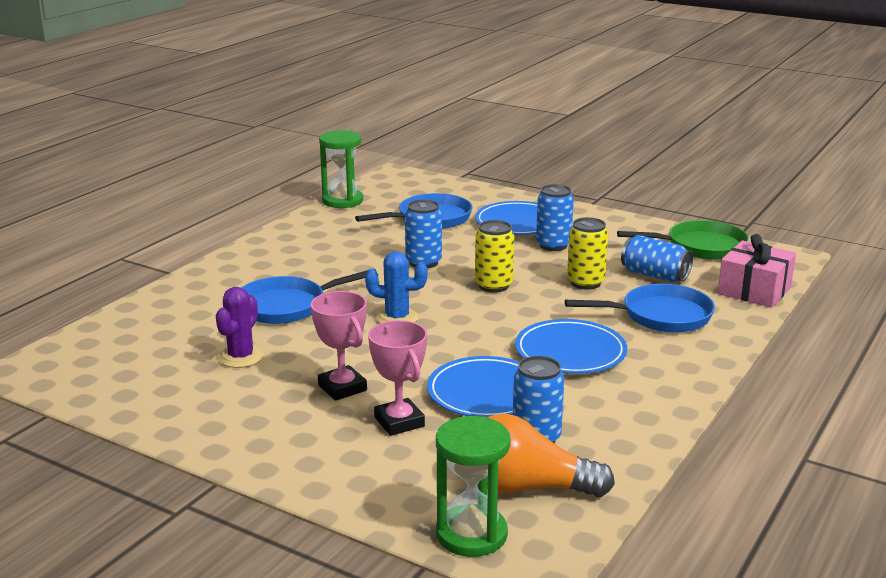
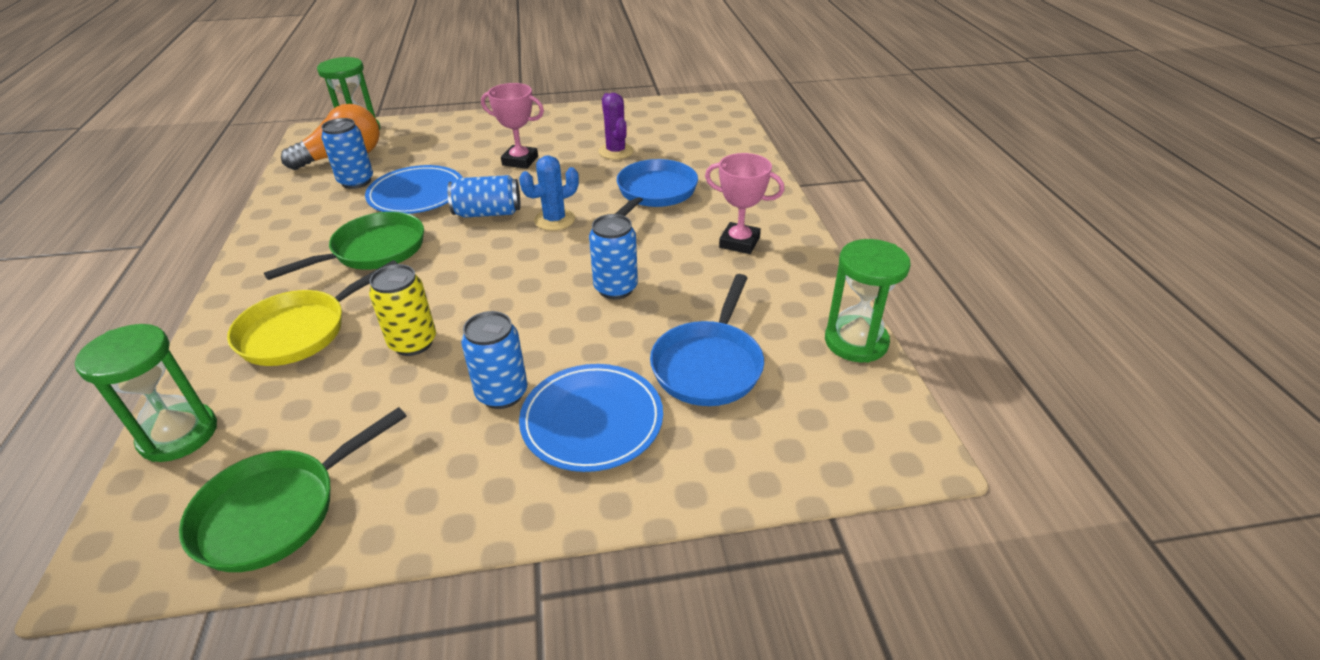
camera: 140 degrees right, 15 degrees up
pink trophy [368,320,427,436] -> pink trophy moved to [705,153,784,254]
yellow can [475,220,514,293] -> none
blue plate [515,319,627,374] -> green pan [264,212,424,280]
blue pan [565,284,715,333] -> yellow pan [227,260,398,366]
blue can [621,235,693,282] -> blue can moved to [447,175,520,218]
pink gift [718,234,796,307] -> green hourglass [75,324,217,462]

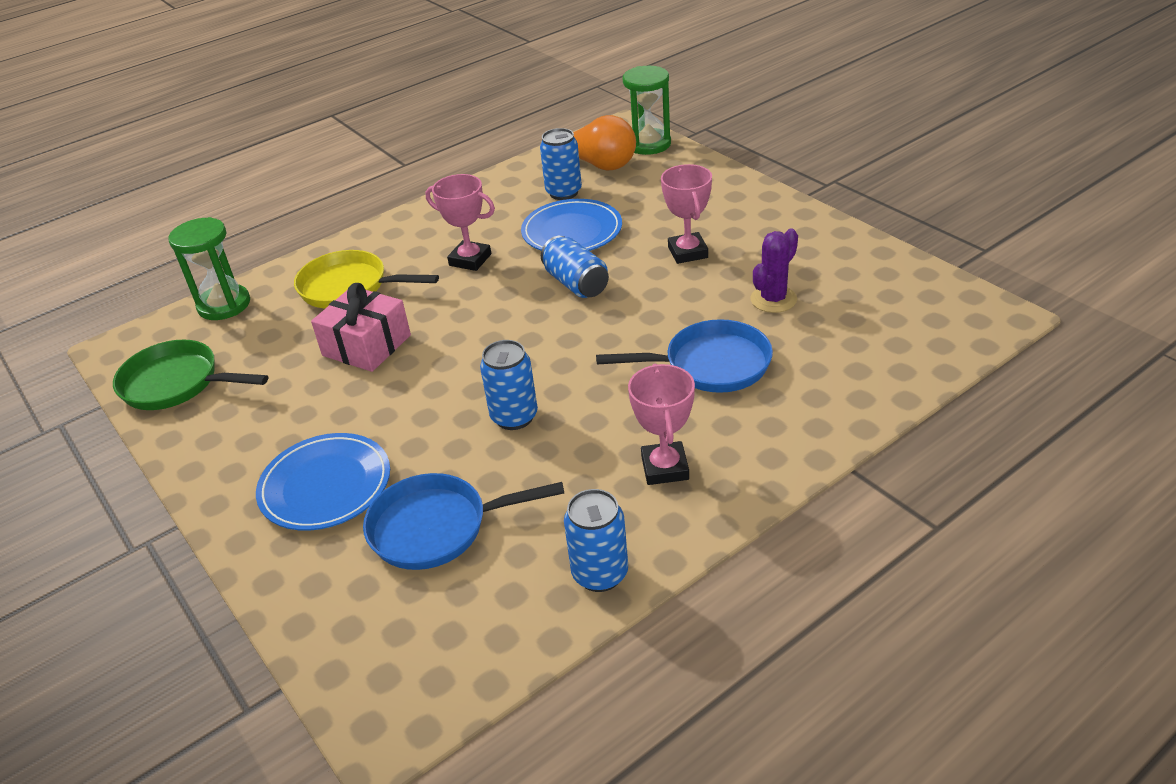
camera: 65 degrees right, 0 degrees up
green pan [264,212,424,280] -> pink trophy [425,174,495,271]
yellow can [369,264,436,356] -> pink gift [311,283,411,372]
blue can [461,311,527,409] -> blue can moved to [564,489,628,592]
blue cactus [519,155,579,231] -> none
green hourglass [825,239,911,363] -> none

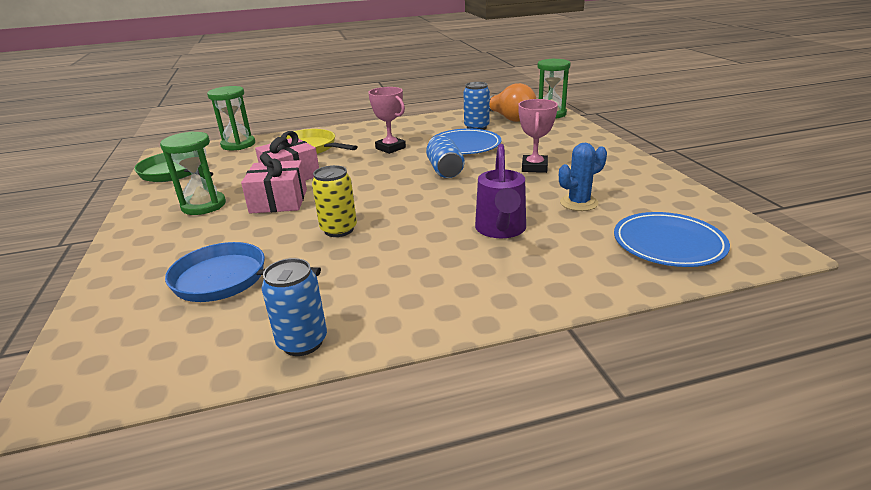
camera: 20 degrees right, 10 degrees down
blue plate [256,433,390,531] -> blue plate moved to [614,212,730,267]
blue can [480,340,538,430] -> yellow can [312,165,357,237]
blue pan [596,319,773,393] -> purple watering can [475,144,526,238]
pink trophy [628,363,695,485] -> none
purple cactus [750,229,798,313] -> blue cactus [559,143,607,211]
none -> green hourglass [160,131,226,215]
none -> pink gift [241,153,307,214]

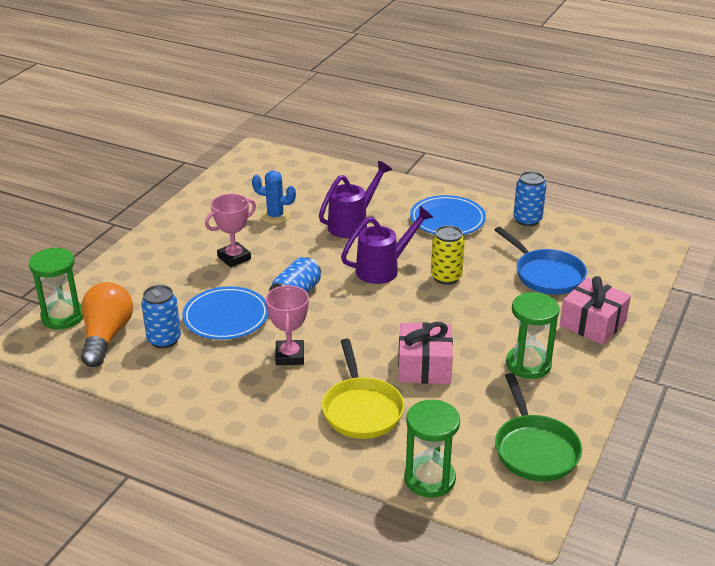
camera: 140 degrees left, 5 degrees up
pink gift [241,153,307,214] -> pink gift moved to [560,276,631,345]
blue plate [614,212,730,267] -> blue plate moved to [410,195,486,235]
none -> purple watering can [341,206,434,284]

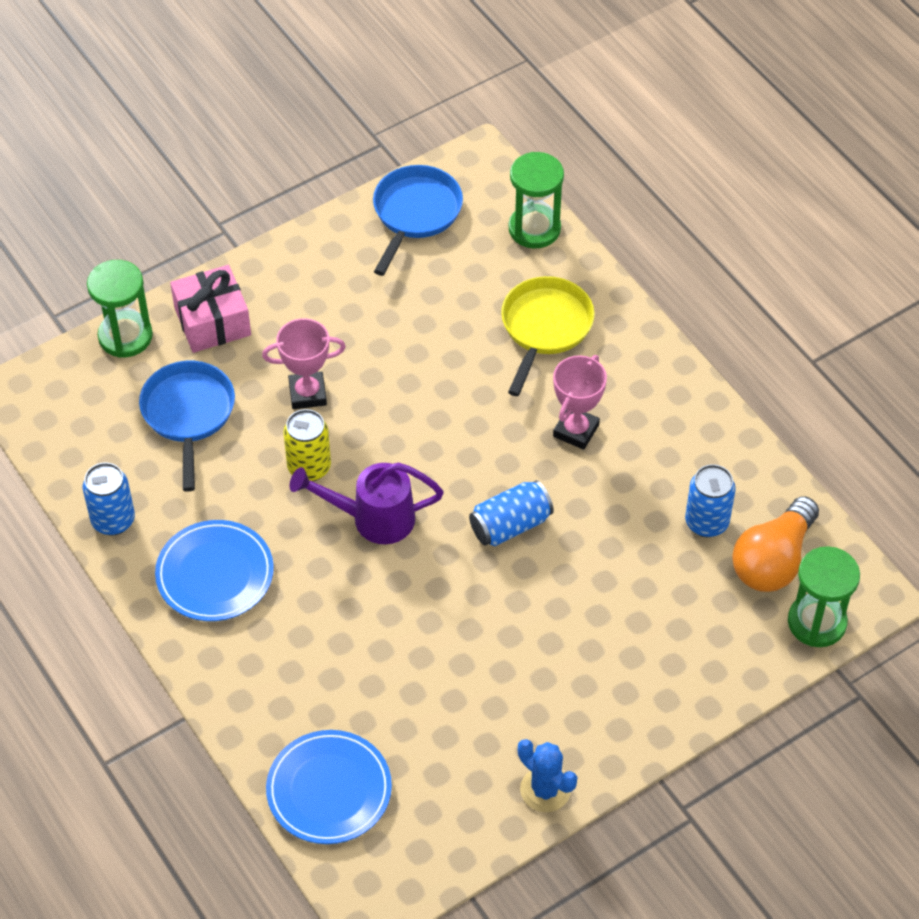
camera: 150 degrees left, 20 degrees up
blue plate [182,286,269,340] -> blue plate moved to [266,730,392,844]
pink trophy [205,194,256,267] -> pink trophy moved to [262,318,346,409]
blue cactus [252,171,296,224] -> blue cactus moved to [518,739,577,812]
purple watering can [319,161,392,238] -> none
pink gift [398,322,453,384] -> none
green pan [495,373,582,482] -> blue pan [373,165,463,276]
green hourglass [506,292,559,379] -> green hourglass moved to [87,260,153,358]

